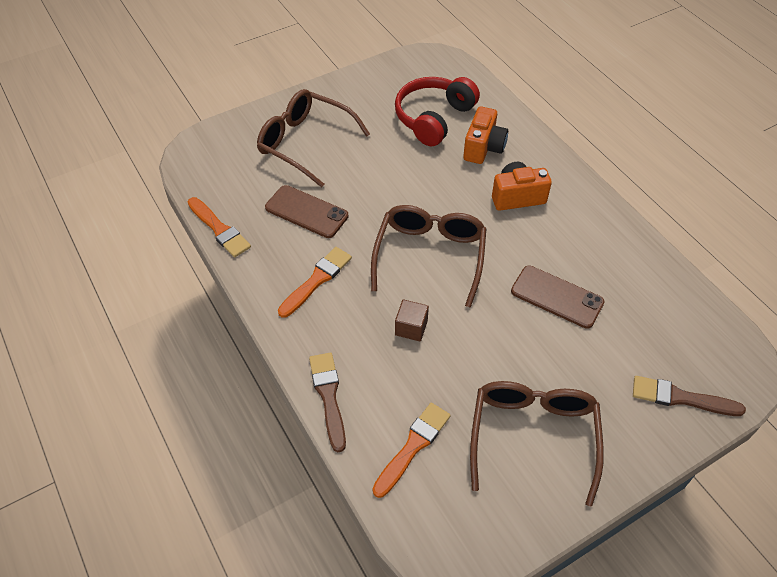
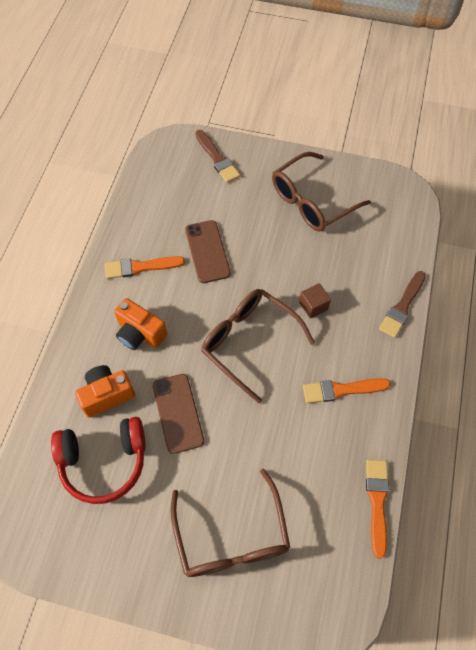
camera: 135 degrees left, 10 degrees up
brown phone [265,185,349,238] -> brown phone moved to [153,374,204,454]
brown glasses [371,205,486,308] -> brown glasses turned 75 degrees clockwise [201,289,315,403]
orange brush [372,403,450,498] -> orange brush moved to [105,256,185,279]

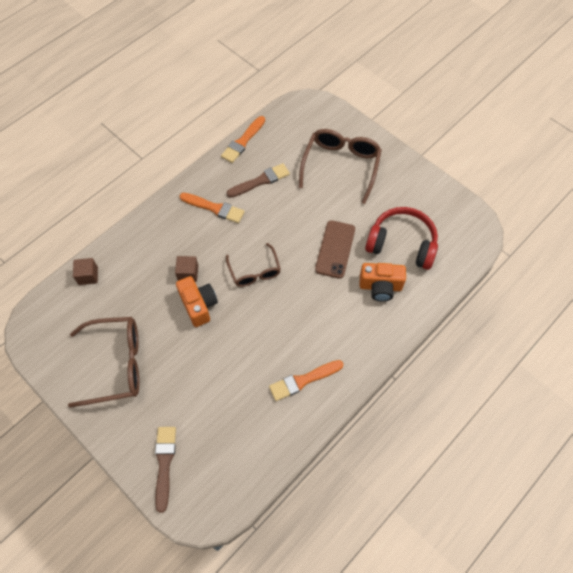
camera: 150 degrees left, 0 degrees up
orange brush [105,256,185,279] -> orange brush turned 135 degrees clockwise [269,360,343,401]
orange camera [114,298,167,350] -> orange camera moved to [176,276,218,327]
brown phone [185,220,231,283] -> none
brown glasses [201,289,315,403] -> brown glasses [226,243,281,287], size x0.62
brown brush [379,271,426,338] -> brown brush moved to [226,163,290,198]
none -> brown cube [73,258,98,285]

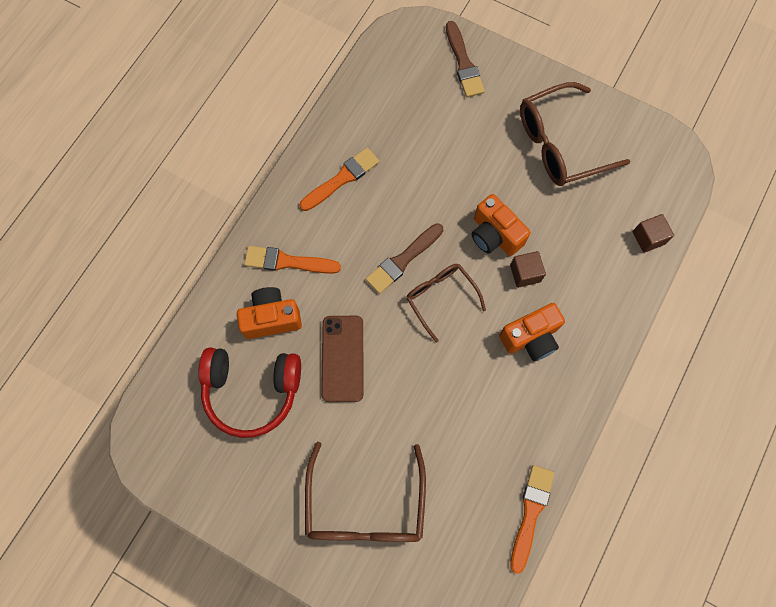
camera: 165 degrees right, 10 degrees up
orange brush [180,193,245,223] -> orange brush moved to [244,246,341,274]
brown brush [226,163,290,198] -> brown brush moved to [366,223,443,294]
none -> orange camera [499,303,565,361]

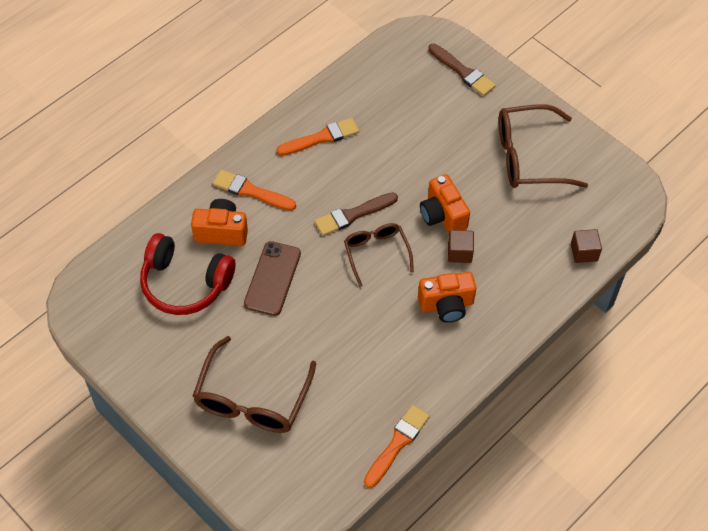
camera: 15 degrees right, 15 degrees down
brown brush [446,21,485,97] -> brown brush turned 45 degrees counterclockwise [428,44,496,96]

